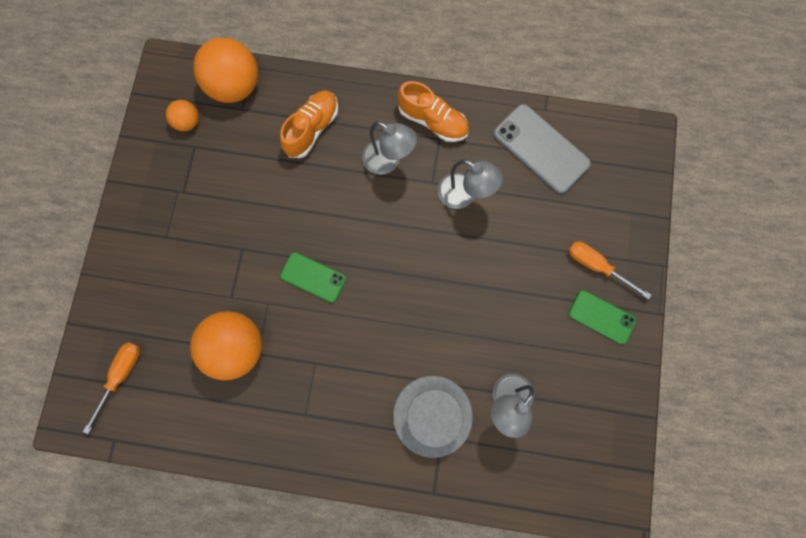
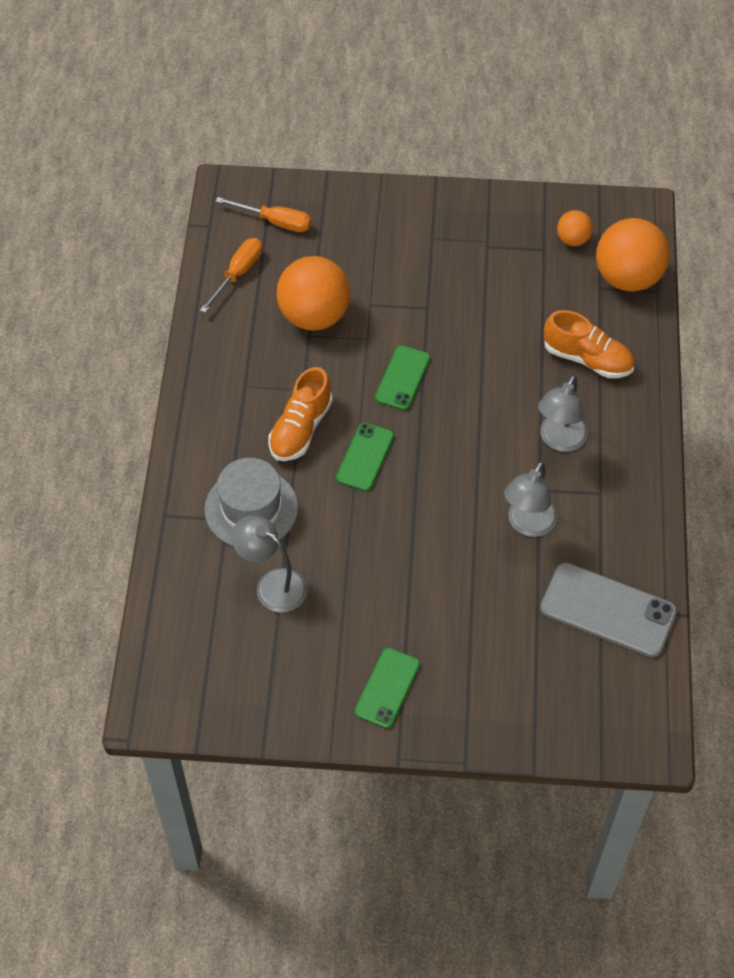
camera: 85 degrees right, 20 degrees down
orange shoe [397,81,469,142] -> orange shoe moved to [268,367,333,461]
grey phone [494,104,591,194] -> grey phone turned 75 degrees clockwise [540,563,677,657]
orange screwdriver [568,241,651,299] -> orange screwdriver moved to [200,238,262,313]
none -> green phone [336,422,394,491]

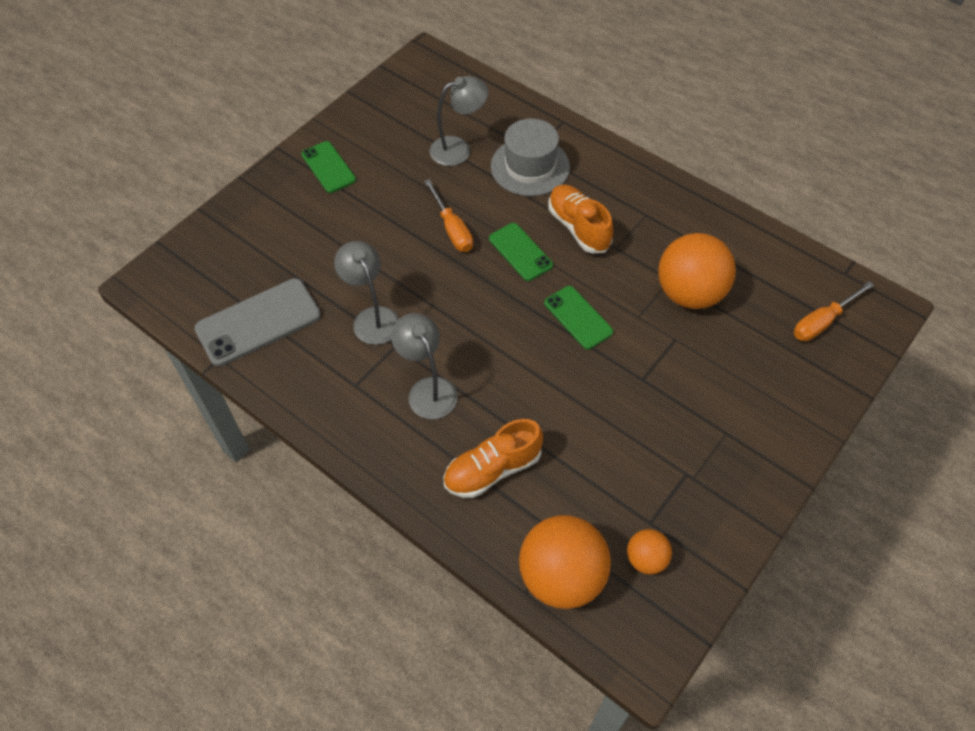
camera: 125 degrees right, 0 degrees up
orange screwdriver [200,238,262,313] -> orange screwdriver moved to [424,179,473,252]

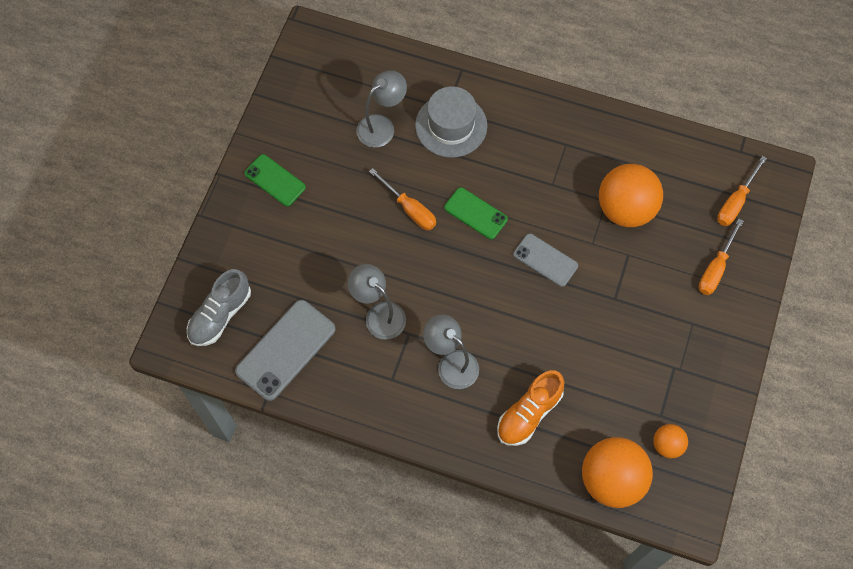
camera: 20 degrees left, 10 degrees up
green phone [544,286,613,349] -> grey phone [513,233,578,287]
orange shoe [548,184,613,253] -> none
none -> grey shoe [187,269,251,346]
none -> orange screwdriver [698,219,743,295]

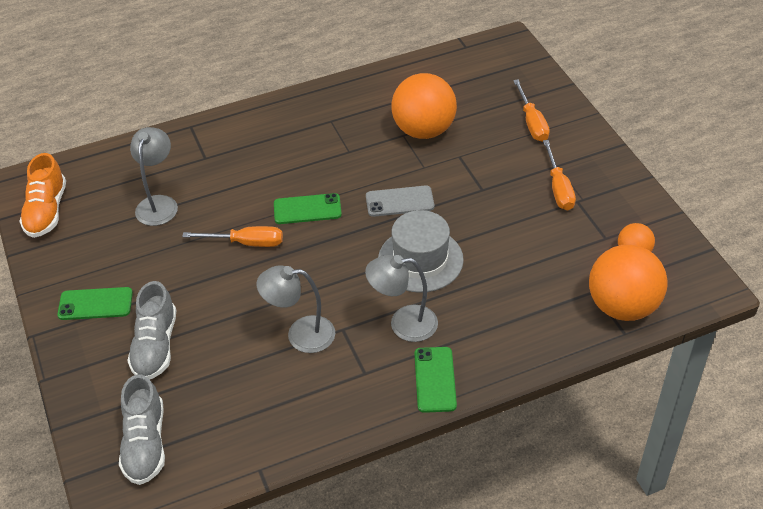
camera: 40 degrees left, 20 degrees down
grey phone [235,300,336,401] -> none
grey hat [415,86,487,158] -> grey hat moved to [378,210,464,293]
orange shoe [497,370,564,446] -> orange shoe moved to [19,153,66,238]
orange screwdriver [717,156,767,226] -> orange screwdriver moved to [543,140,576,210]
none -> grey shoe [127,281,176,380]
none -> green phone [415,347,457,413]

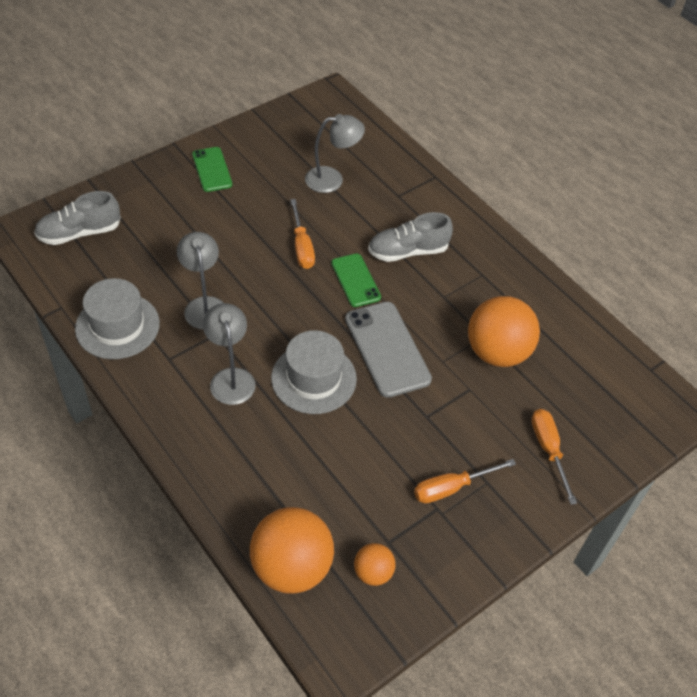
camera: 70 degrees right, 5 degrees up
orange shoe [19,153,66,238] -> none
grey shoe [127,281,176,380] -> grey shoe moved to [368,212,453,262]
grey phone [366,185,434,217] -> grey phone [345,302,432,398], size x1.61
green phone [415,347,457,413] -> none
orange screwdriver [513,79,550,142] -> orange screwdriver turned 105 degrees clockwise [531,409,577,505]
none -> grey hat [75,278,160,359]

